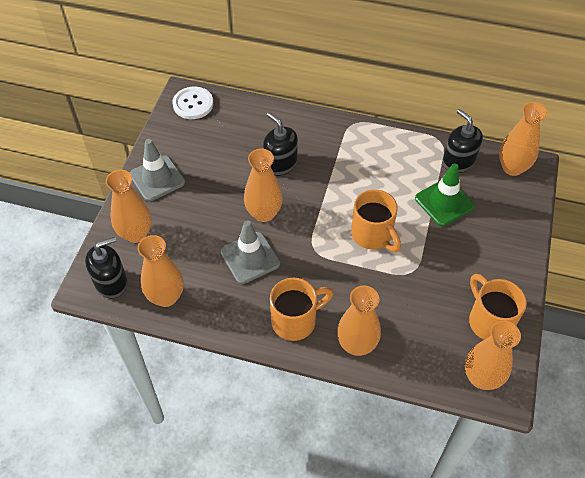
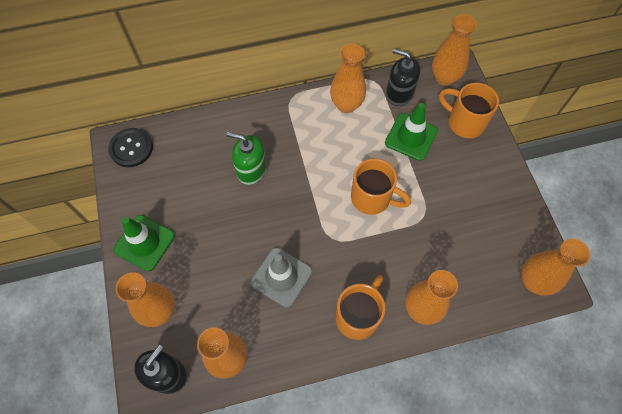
camera: 30 degrees left, 10 degrees up
grey traffic cone [130,139,185,201] -> green traffic cone [113,215,175,271]
white button [172,87,214,119] -> black button [108,128,153,167]
orange vase [244,149,283,222] -> orange vase moved to [330,43,366,113]
black soap dispenser [263,112,298,176] -> green soap dispenser [226,132,267,185]
orange mug [469,274,527,340] -> orange mug moved to [439,83,499,138]

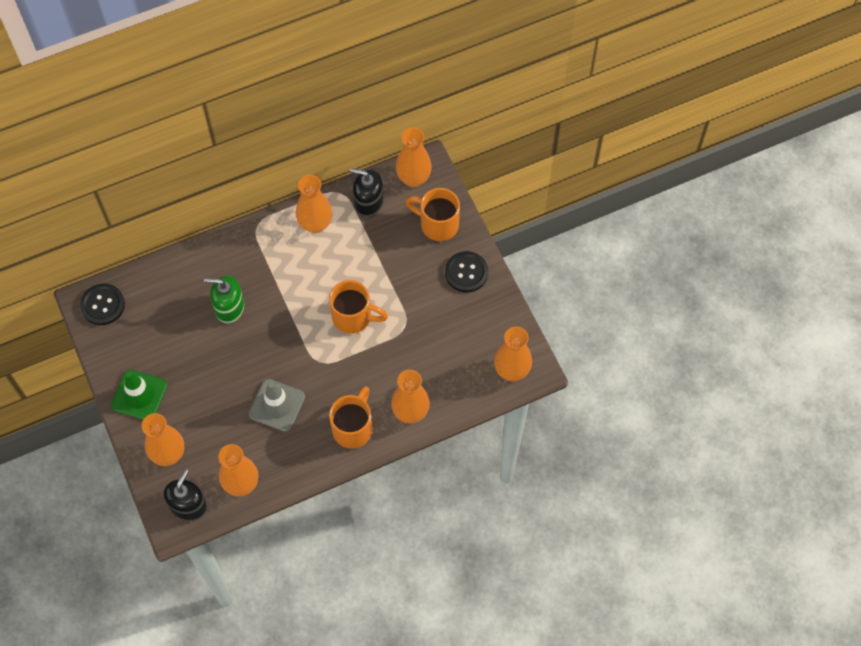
camera: 10 degrees left, 0 degrees up
green traffic cone [385,103,438,161] -> none
none -> black button [445,251,488,292]

